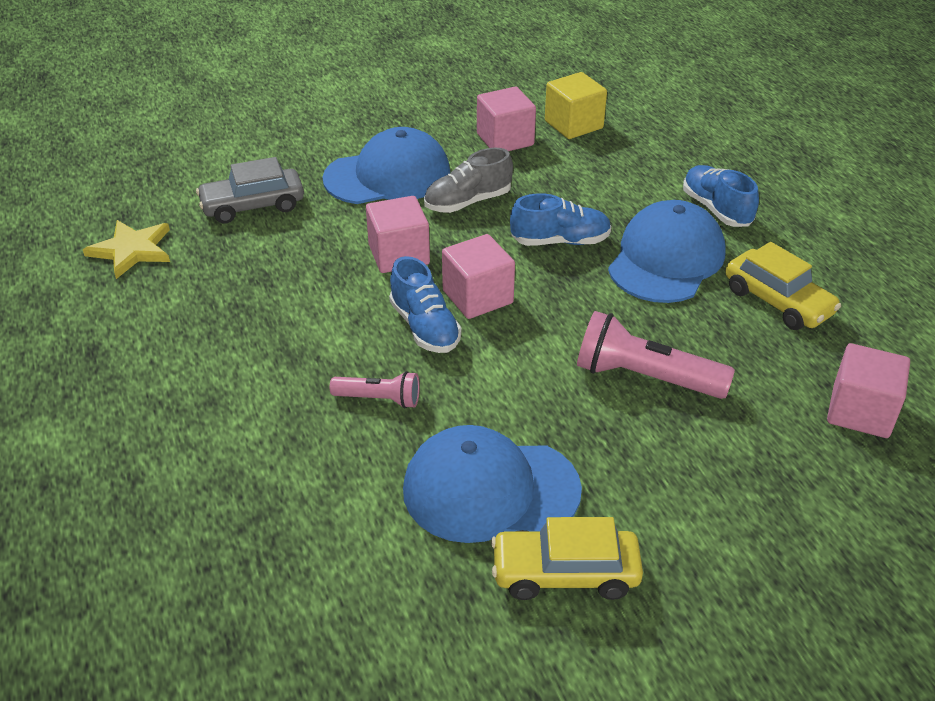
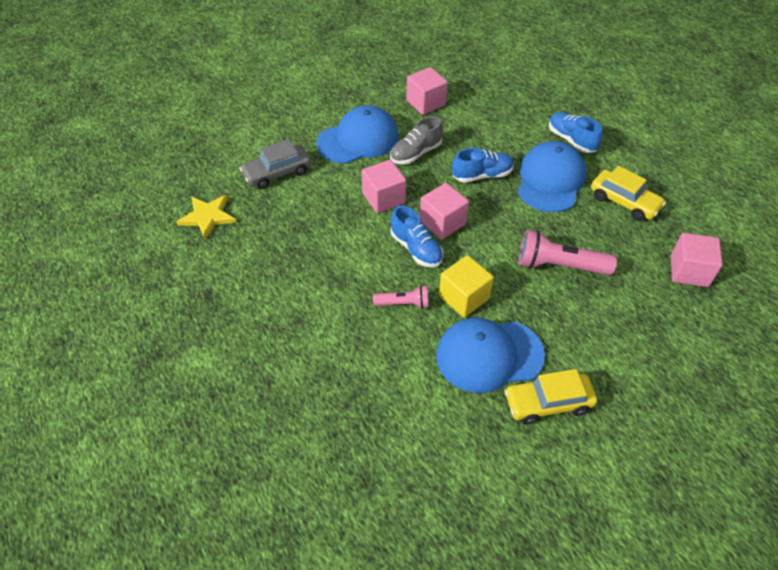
camera: 10 degrees left, 10 degrees up
yellow cube [545,72,607,139] -> yellow cube moved to [439,255,494,317]

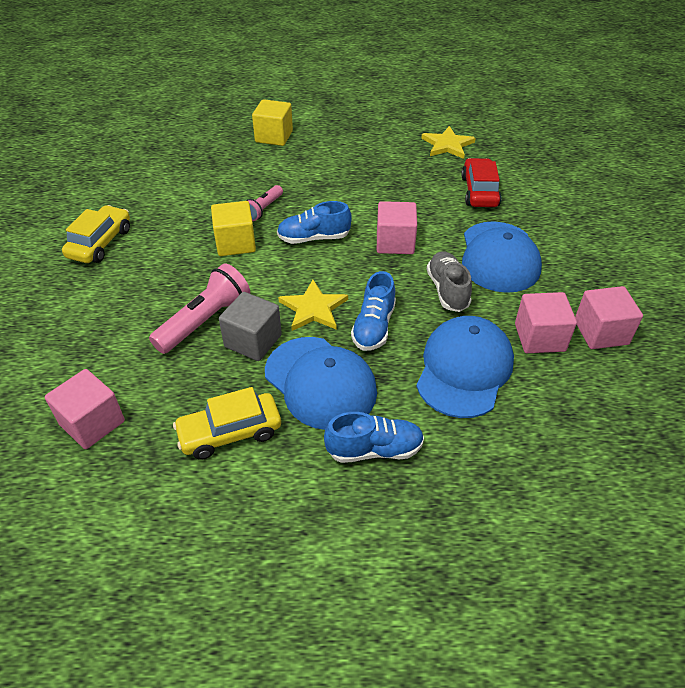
camera: 120 degrees right, 5 degrees down
grey car [239,139,311,189] -> red car [461,158,502,207]
pink cube [420,183,469,239] -> pink cube moved to [575,286,643,349]
blue cap [436,318,545,393] -> blue cap moved to [416,316,514,418]
none -> grey cube [219,292,282,361]
none -> yellow cube [252,99,293,146]
none -> yellow star [278,280,348,331]

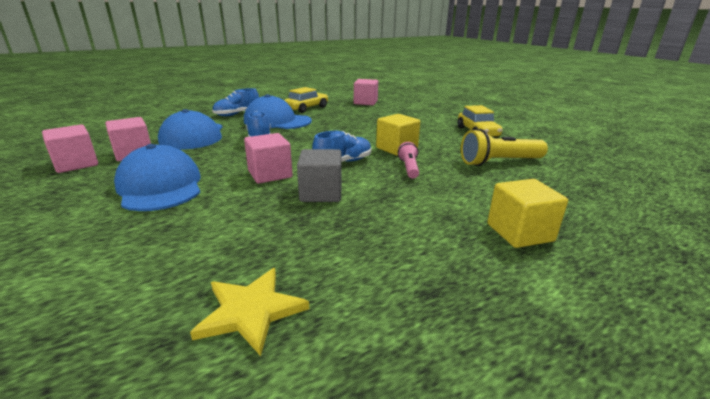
camera: 150 degrees right, 20 degrees down
pink flashlight [149,263,250,354] -> none
grey cube [219,292,282,361] -> grey cube moved to [297,149,342,202]
yellow star [278,280,348,331] -> none
grey shoe [427,251,472,312] -> none
red car [461,158,502,207] -> none
none -> yellow flashlight [461,129,548,166]

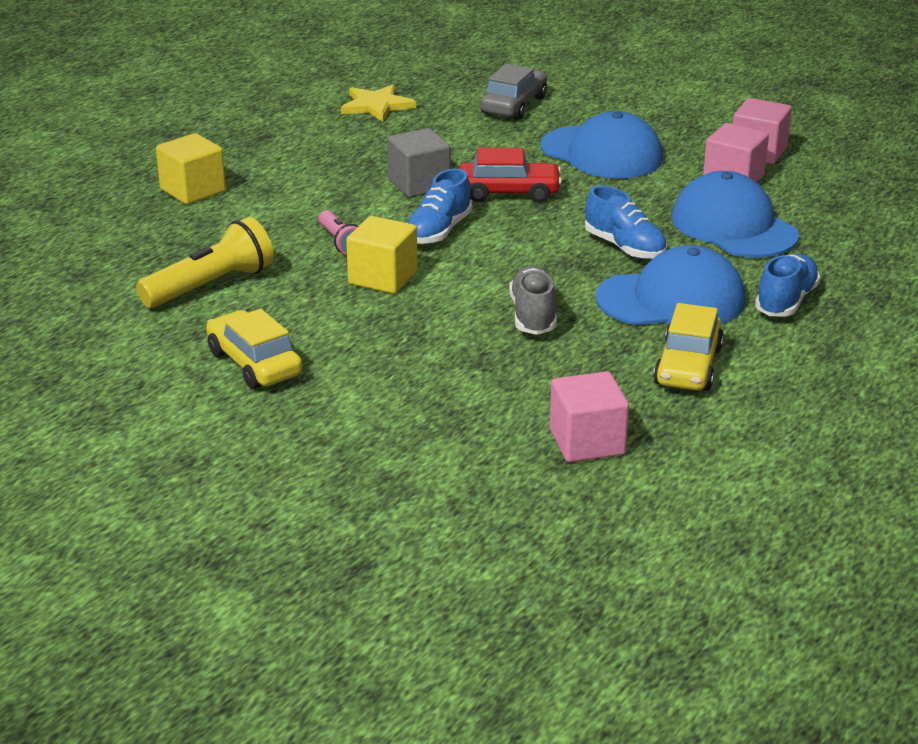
camera: 155 degrees right, 5 degrees up
pink cube [244,133,293,184] -> red car [459,148,562,203]
none -> grey car [481,64,547,120]
none -> grey shoe [509,266,557,335]

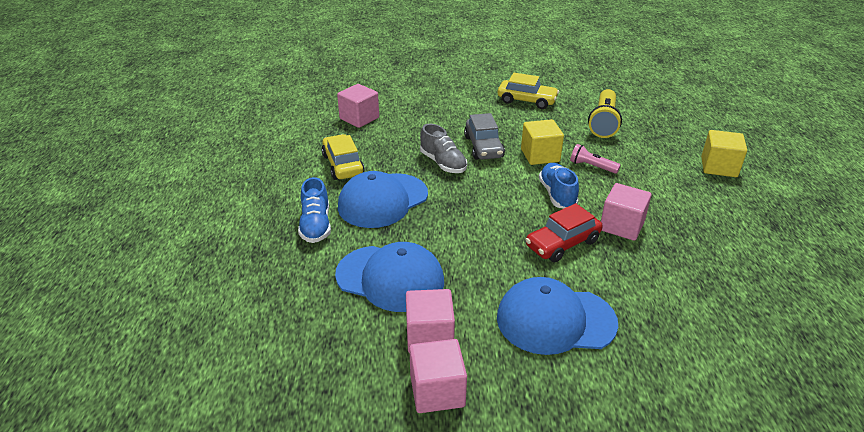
camera: 145 degrees right, 5 degrees up
yellow star [341,84,416,122] -> none
grey cube [387,128,451,198] -> pink cube [601,183,652,241]
grey car [481,64,547,120] -> grey car moved to [464,113,505,160]
blue shoe [585,185,667,259] -> none

